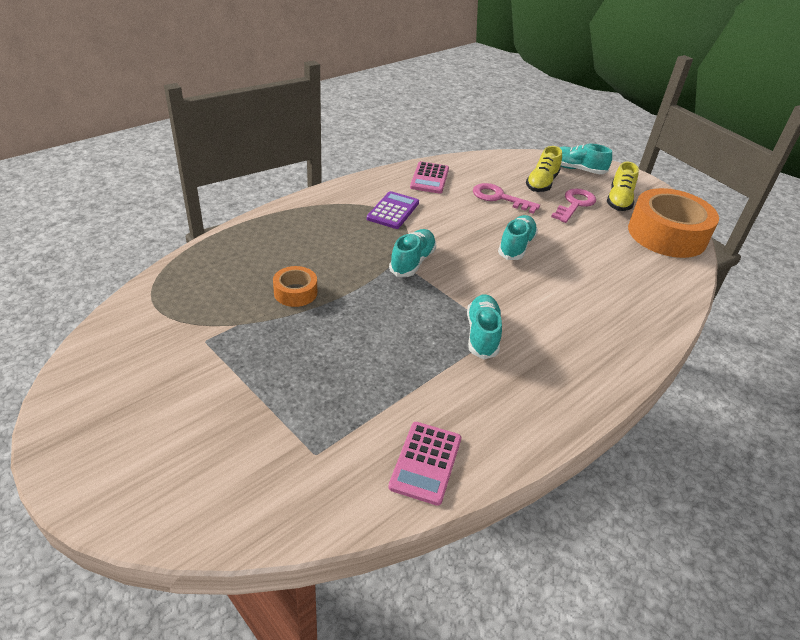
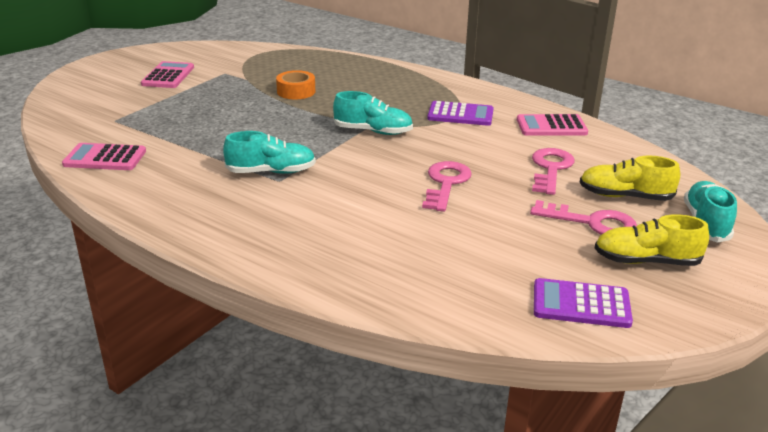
camera: 80 degrees right, 10 degrees down
turquoise shoe [498,215,538,260] -> pink key [422,161,472,212]
orange tape [628,188,719,258] -> purple calculator [534,278,633,328]
none -> pink calculator [141,61,194,88]

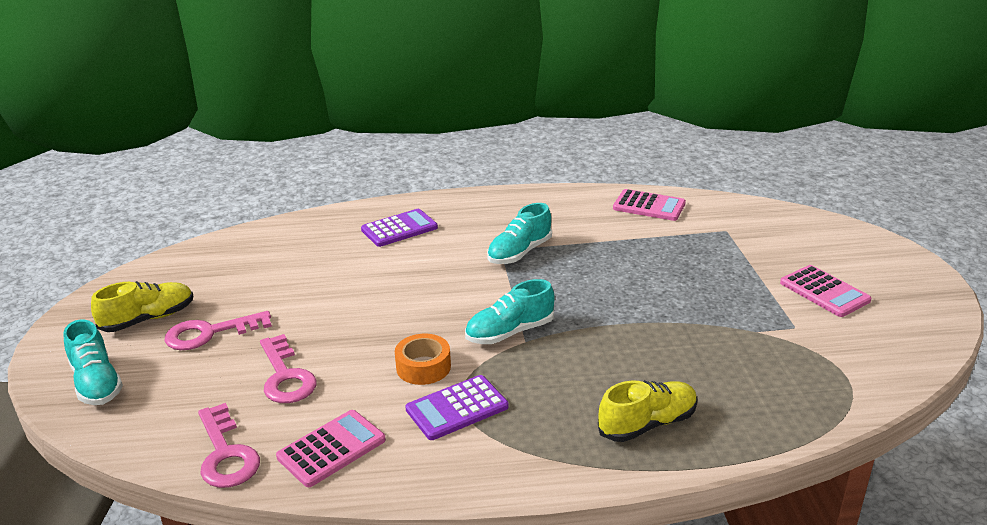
camera: 140 degrees right, 0 degrees up
pink calculator [62,143,146,170] -> pink calculator turned 60 degrees clockwise [613,189,686,221]
orange tape [276,70,315,99] -> orange tape moved to [395,334,451,385]
pink key [422,161,472,212] -> pink key moved to [198,403,260,488]
purple calculator [534,278,633,328] -> purple calculator moved to [361,209,438,247]
yellow shoe [580,155,680,201] -> yellow shoe moved to [598,380,698,442]

